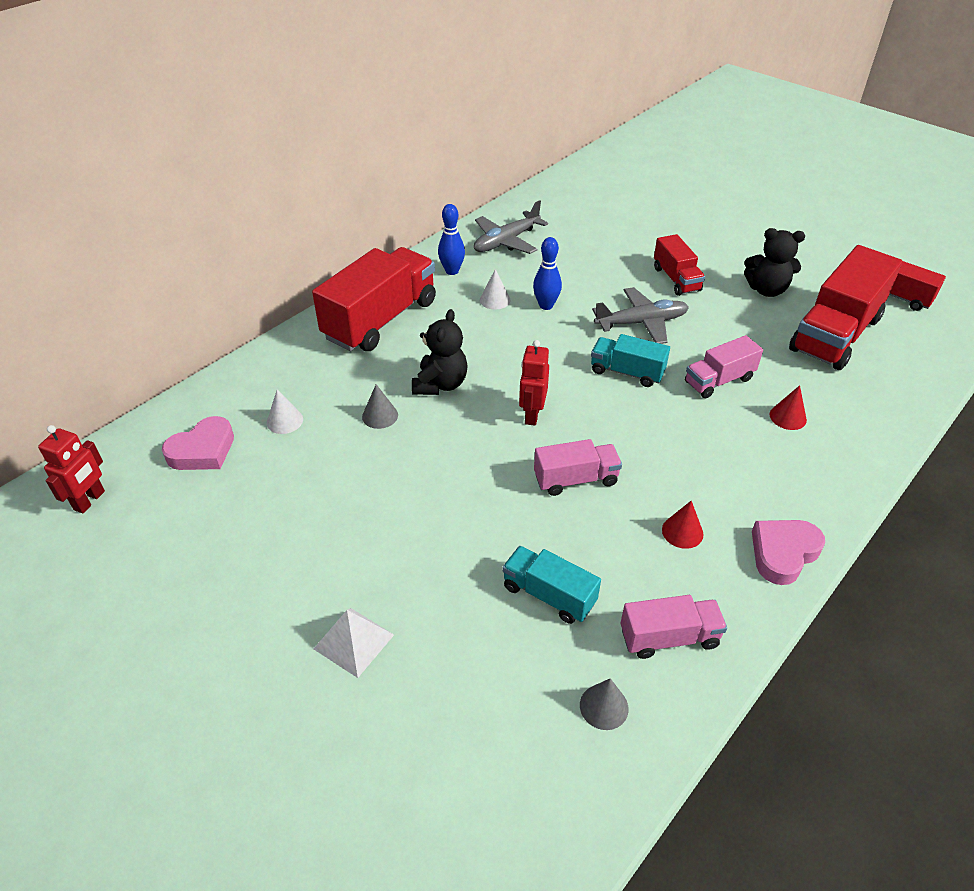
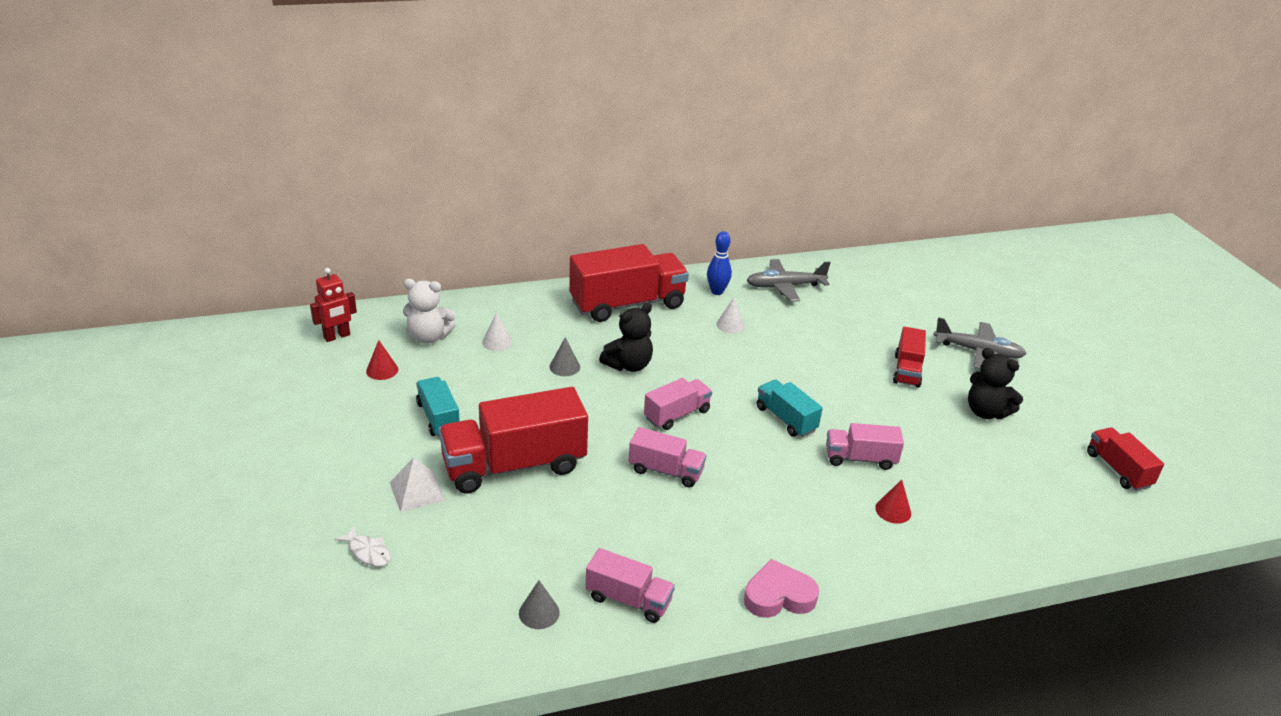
camera: 30 degrees right, 10 degrees down
pink heart [162,416,234,470] -> white teddy bear [403,279,456,344]
turquoise truck [502,546,601,624] -> turquoise truck moved to [416,377,460,437]
red robot [519,340,549,426] -> pink truck [644,378,712,430]
blue bowling pin [533,237,562,310] -> none
grey plane [592,287,689,344] -> grey plane moved to [934,317,1027,369]
red cone [662,501,703,549] -> red cone moved to [366,340,398,380]
red truck [789,245,903,370] -> red truck moved to [438,387,588,494]
none -> white fish [335,526,391,567]

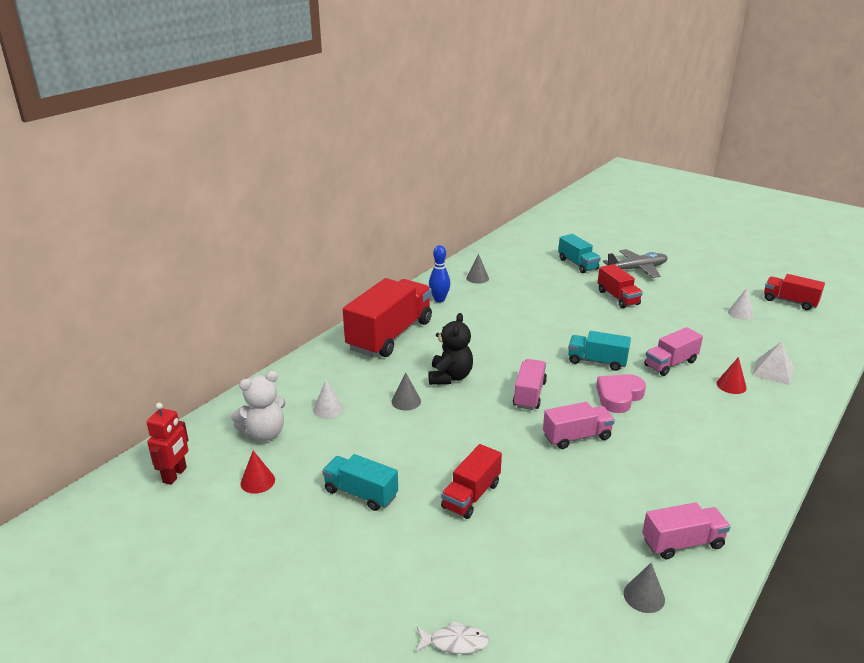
camera: 35 degrees left, 5 degrees down
white pyramid [389,457,446,512] -> white pyramid moved to [752,341,794,385]
red truck [438,387,588,494] -> red truck [441,444,502,519], size x0.53
white cone [716,297,745,333] -> white cone moved to [728,288,754,320]
pink heart [744,559,819,618] -> pink heart moved to [596,374,646,413]
grey plane [746,259,831,302] -> grey cone [466,254,489,284]
black teddy bear [968,348,1023,419] -> none
none -> turquoise truck [558,234,601,273]

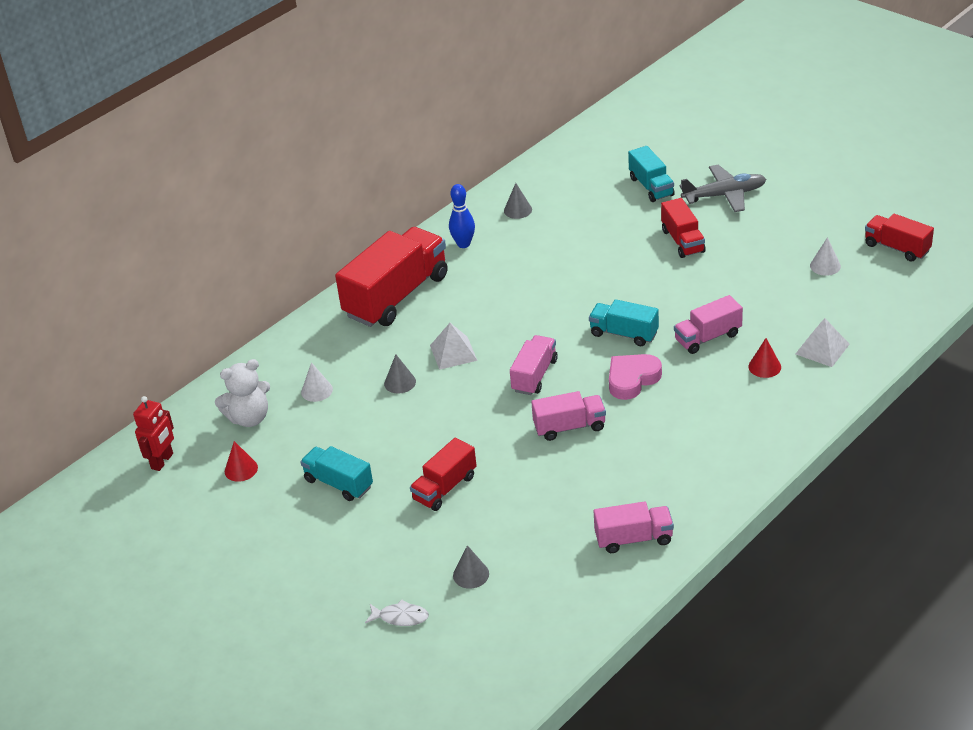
camera: 10 degrees right, 10 degrees up
black teddy bear [429,313,473,385] -> white pyramid [430,323,478,370]
grey cone [624,563,665,613] -> grey cone moved to [453,545,489,589]

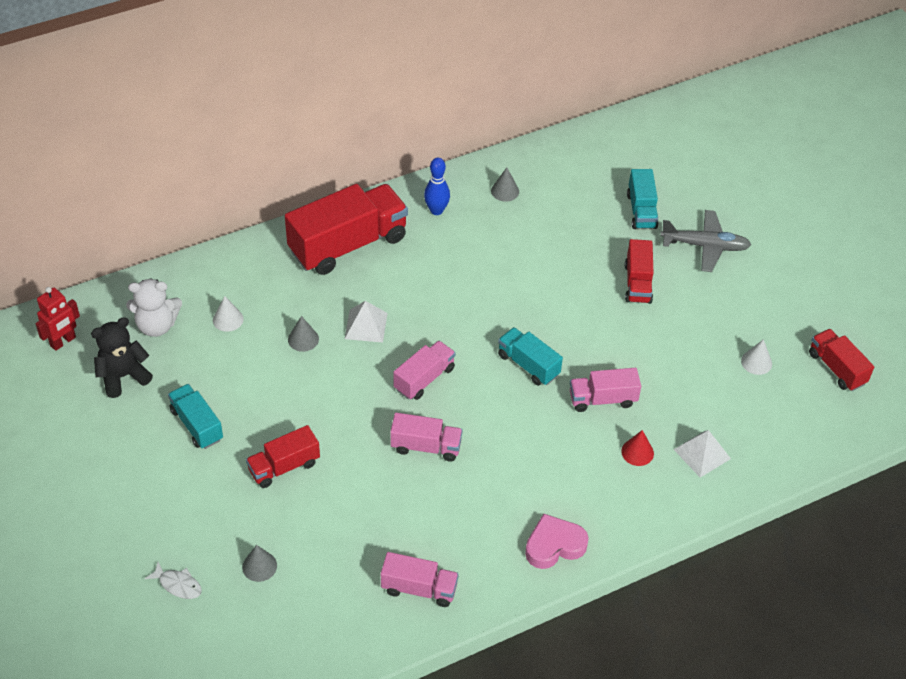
camera: 15 degrees right, 10 degrees up
red cone [225,441,258,482] -> black teddy bear [91,317,153,398]
pink heart [609,354,662,400] -> pink heart moved to [525,514,589,569]

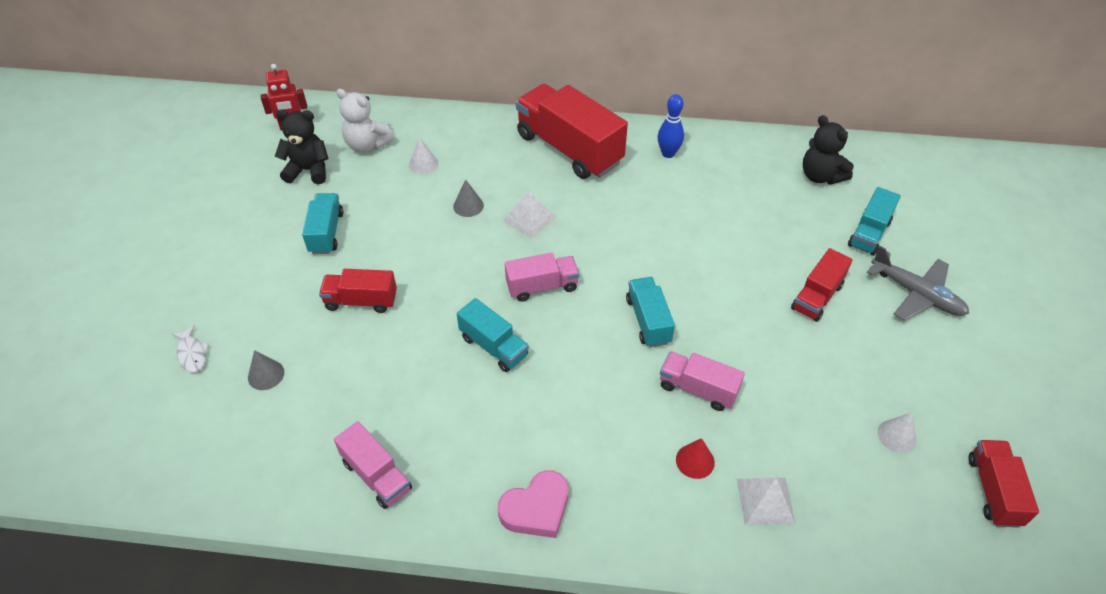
camera: 35 degrees right, 0 degrees up
red truck [285,184,408,275] -> red truck turned 135 degrees counterclockwise [516,84,628,179]
pink truck [390,413,463,462] -> turquoise truck [457,298,529,372]
grey cone [491,168,519,202] -> none
pink heart [525,514,589,569] -> pink heart turned 135 degrees clockwise [498,470,568,538]
none -> black teddy bear [803,115,854,185]

